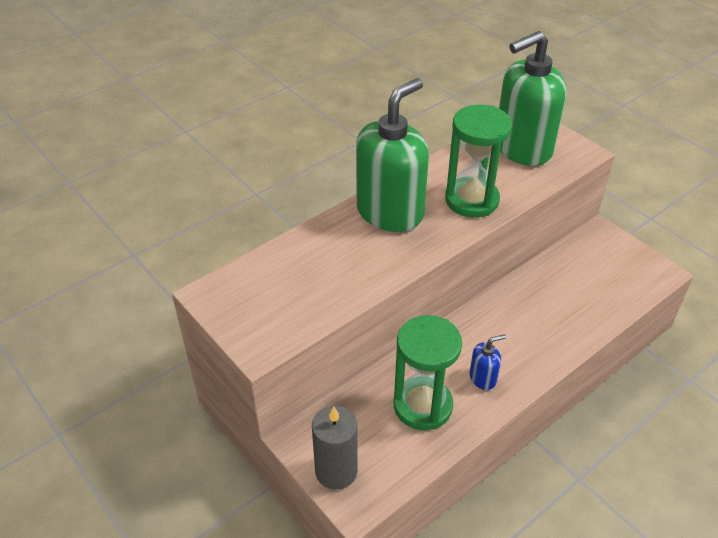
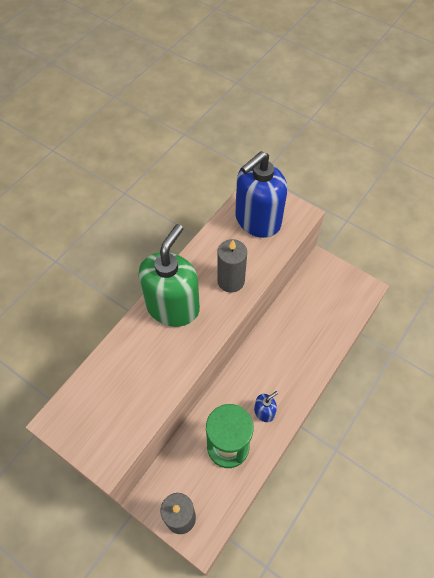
camera: 15 degrees left, 15 degrees up
green hourglass [445,105,512,218] -> grey candle [217,239,247,293]
green soap dispenser [499,31,566,166] -> blue soap dispenser [235,151,288,238]

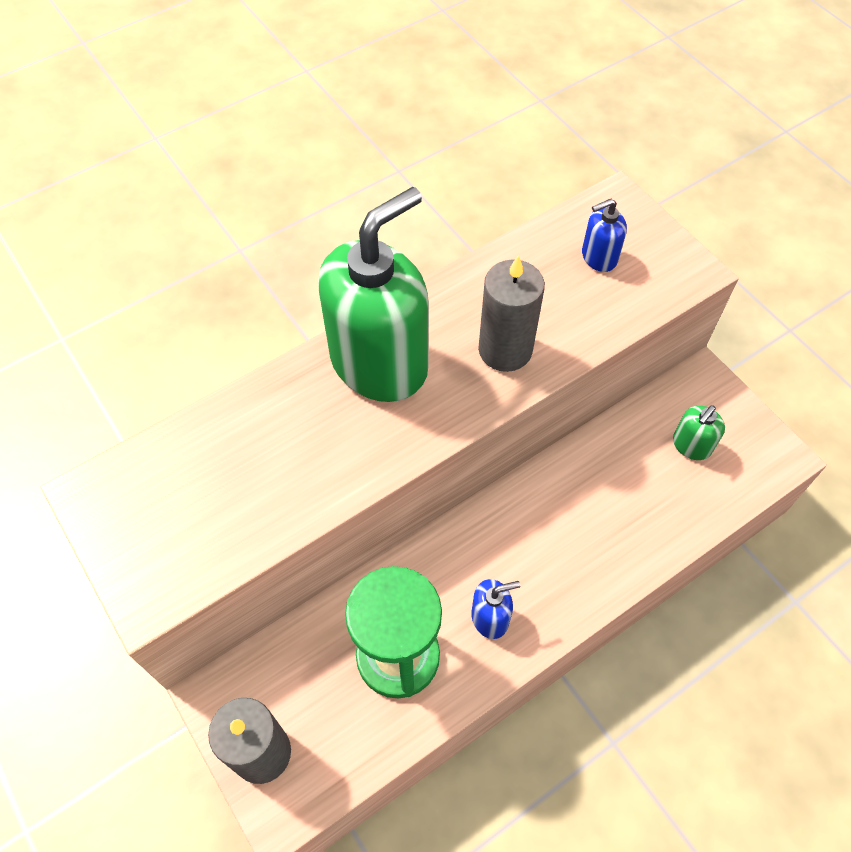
camera: 20 degrees right, 0 degrees up
blue soap dispenser [235,151,288,238] -> blue soap dispenser [582,199,627,272], size x0.42
none -> green soap dispenser [673,405,725,460]

